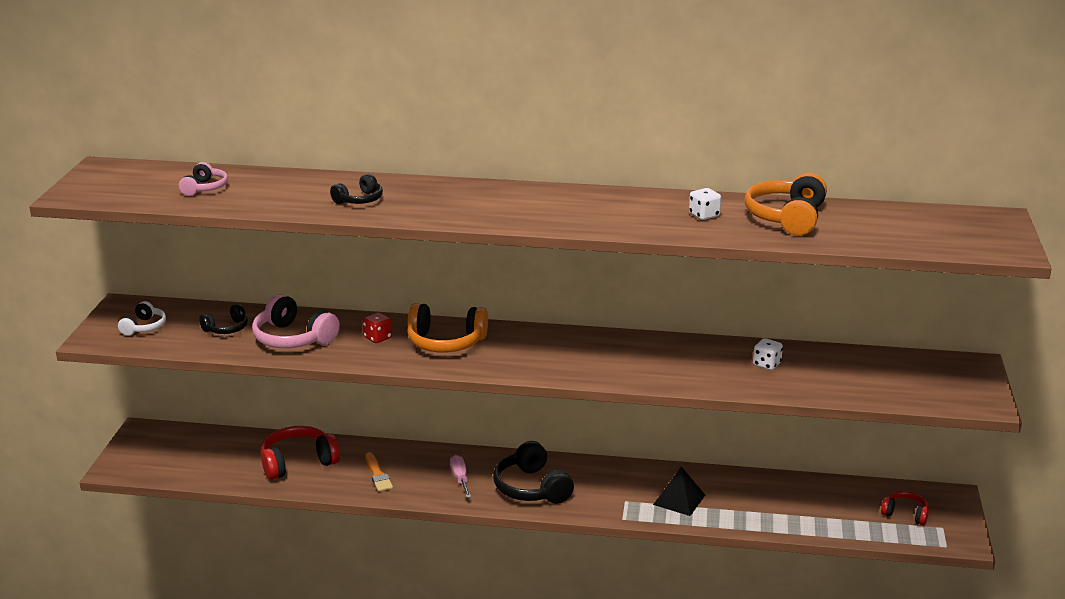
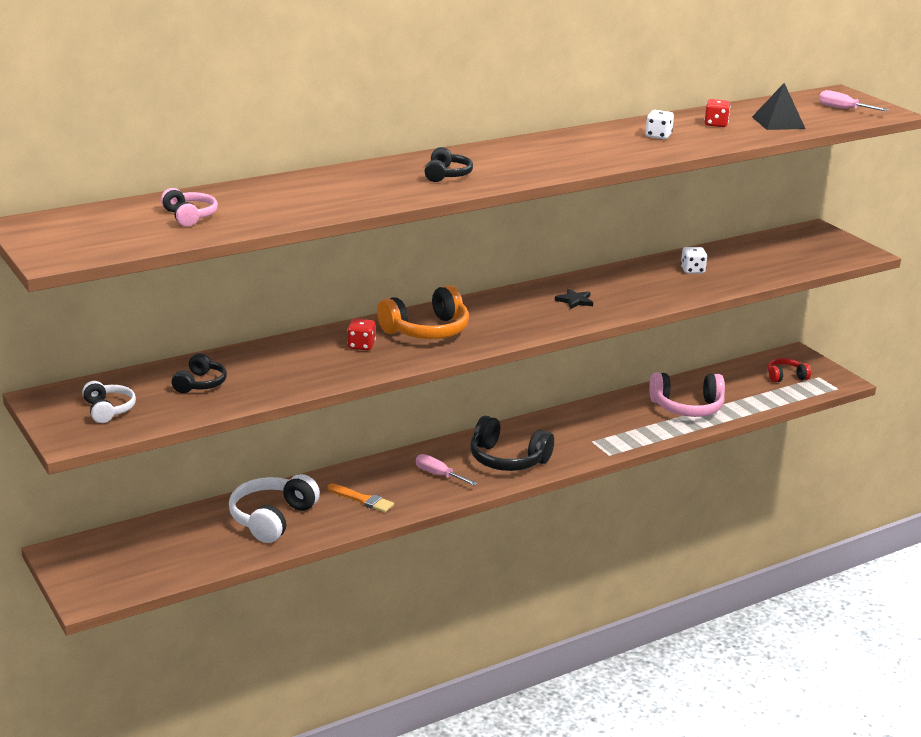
camera: 40 degrees left, 0 degrees up
pink headphones [252,294,340,348] -> pink headphones moved to [649,373,725,417]
red headphones [260,426,340,480] -> white headphones [229,474,320,543]
black headphones [330,174,383,204] -> black headphones moved to [424,147,473,182]
black pyramid [653,466,705,516] -> black pyramid moved to [752,83,805,130]
orange headphones [745,173,827,235] -> red dice [704,99,731,127]
none -> black star [555,288,593,309]
none -> pink screwdriver [819,90,888,111]

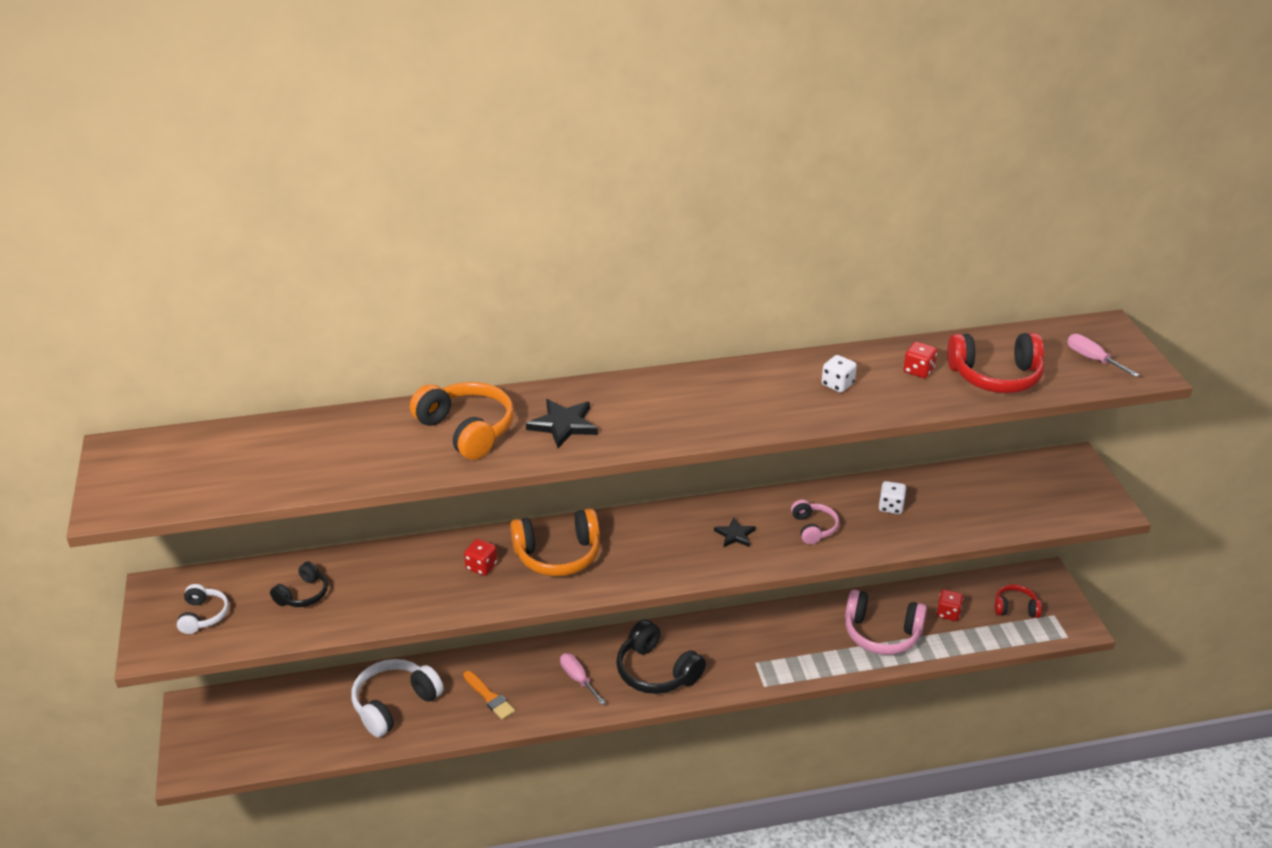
camera: 20 degrees right, 10 degrees up
pink headphones [161,188,218,227] -> pink headphones moved to [791,500,839,544]
black headphones [424,147,473,182] -> black star [526,399,598,448]
black pyramid [752,83,805,130] -> red headphones [947,333,1044,393]
none -> orange headphones [410,382,514,460]
none -> red dice [936,590,963,621]

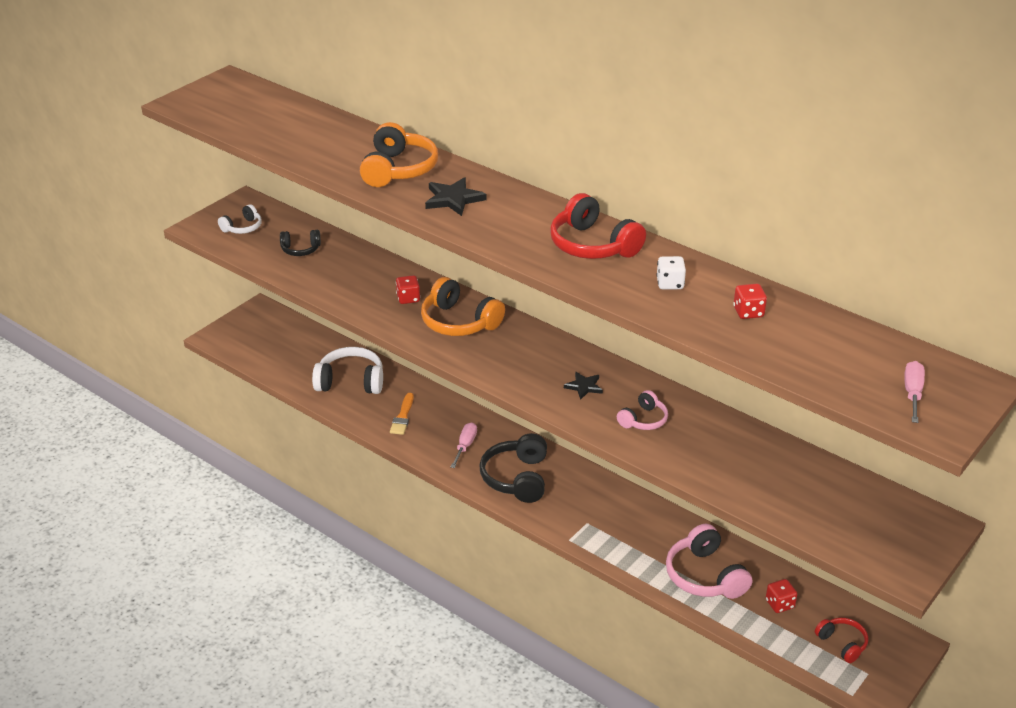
camera: 50 degrees right, 0 degrees up
white dice [879,481,907,514] -> none
red headphones [947,333,1044,393] -> red headphones moved to [550,193,646,259]

